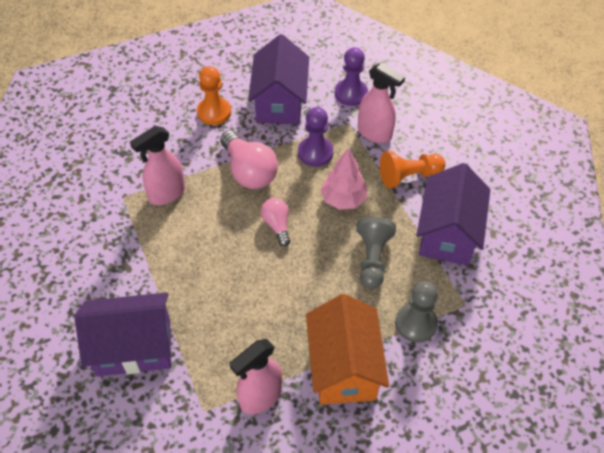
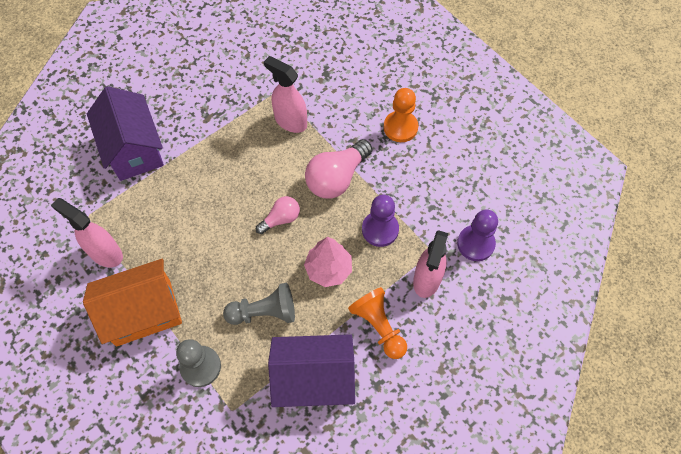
camera: 75 degrees right, 10 degrees up
purple house [248,34,309,124] -> none

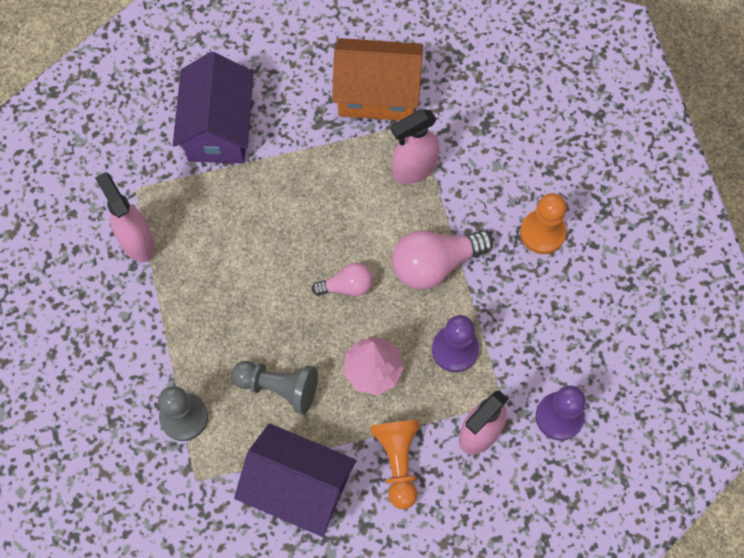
camera: 25 degrees right, 5 degrees up
orange house [83,259,182,346] -> orange house moved to [332,38,423,121]
pink spray bottle [264,56,307,133] -> pink spray bottle turned 90 degrees counterclockwise [391,109,439,184]

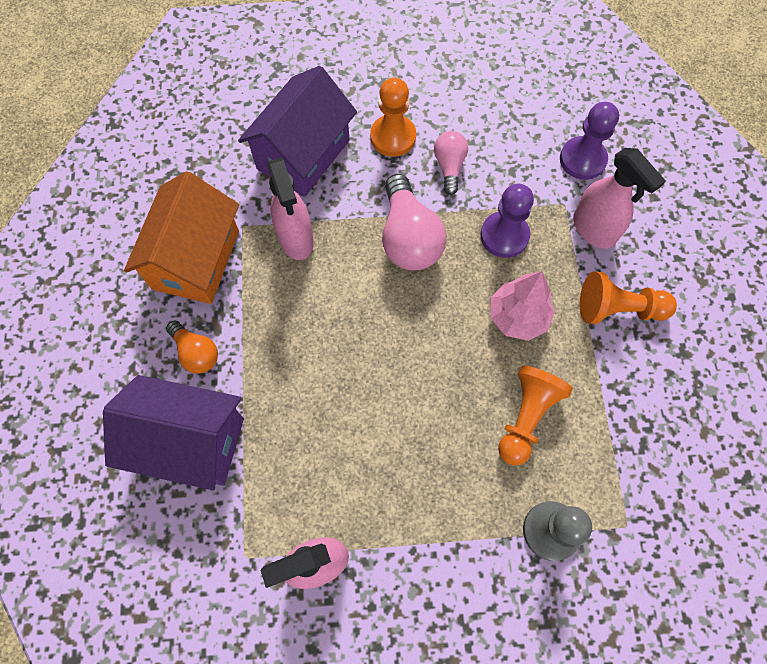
camera: 80 degrees left, 0 degrees up
grey pawn [231,361,318,414] -> orange pawn [498,366,573,466]
purple house [234,423,356,537] -> purple house moved to [238,66,357,197]
pink light bulb [312,263,373,296] -> pink light bulb moved to [434,131,468,195]
none -> orange light bulb [166,321,218,374]

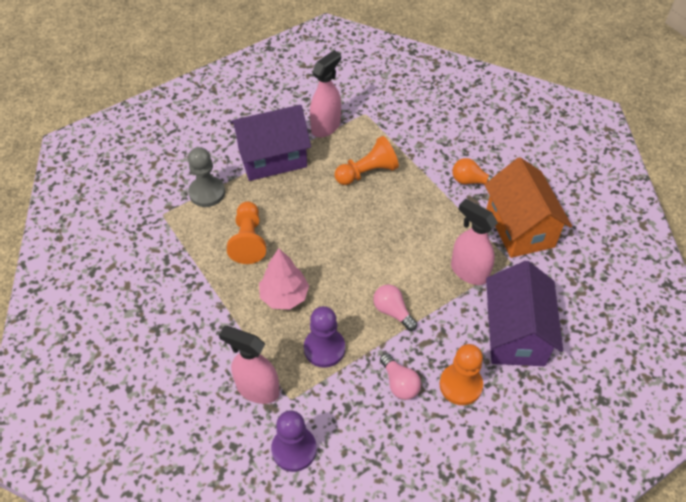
camera: 150 degrees right, 15 degrees down
purple house [103,375,244,490] -> purple house moved to [230,105,311,181]
pink light bulb [382,174,447,270] -> pink light bulb [373,285,417,331], size x0.57
orange pawn [580,271,677,324] -> orange pawn moved to [334,136,399,185]

